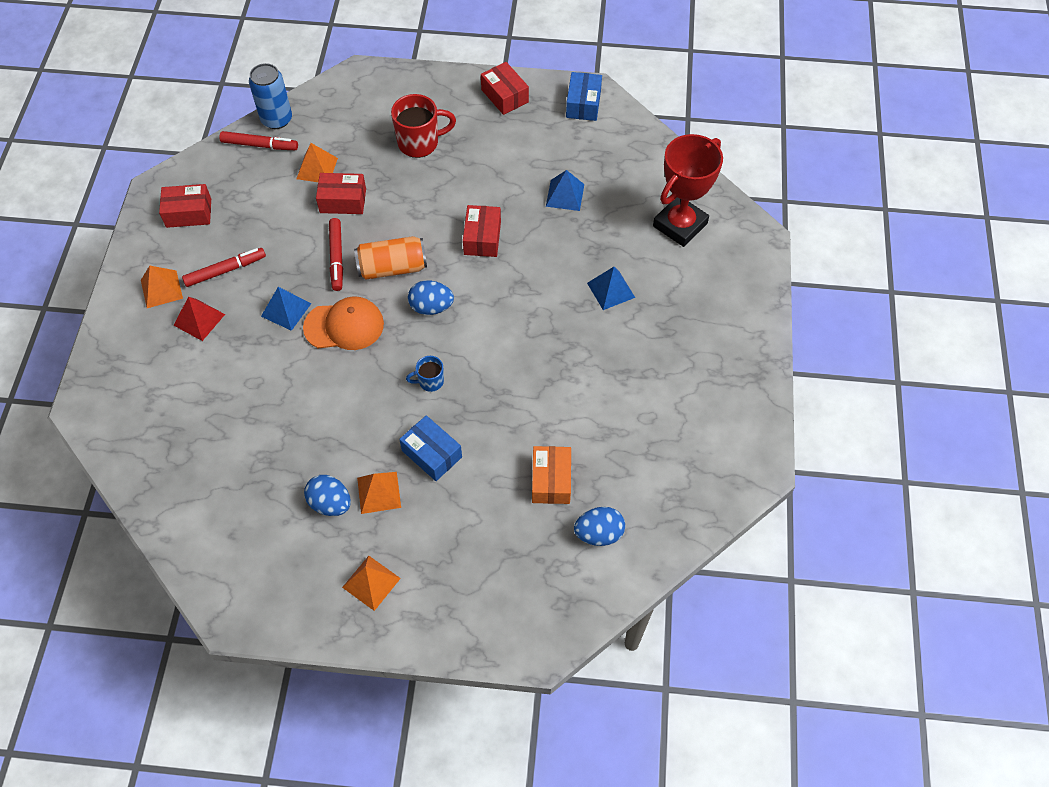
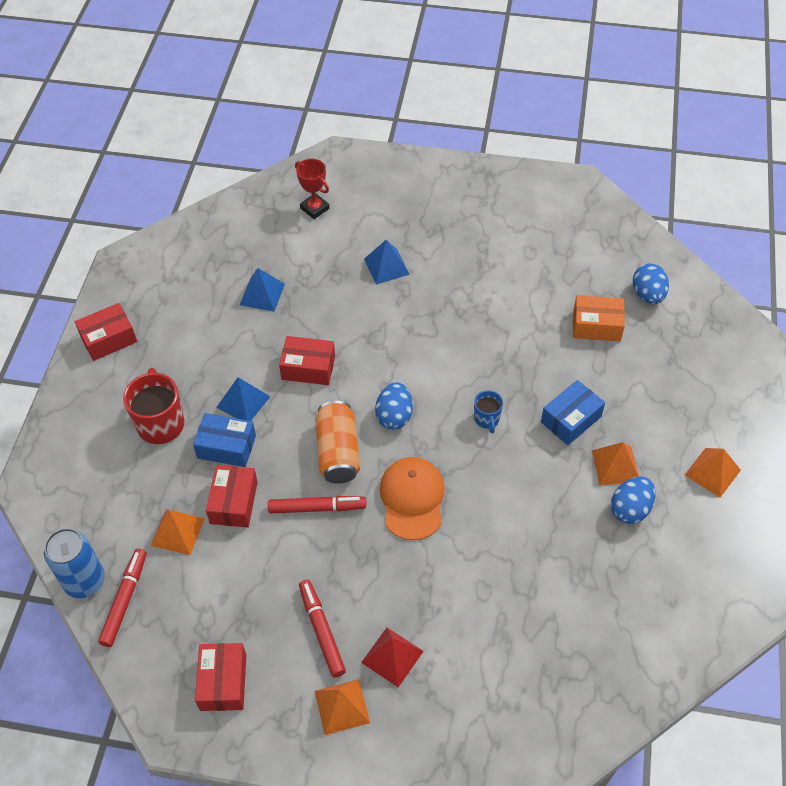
camera: 85 degrees left, 5 degrees down
blue pyramid [261,287,312,331] -> blue pyramid moved to [216,377,270,421]
blue box [566,72,602,121] -> blue box moved to [193,413,256,467]
red trophy [653,134,723,247] -> red trophy [295,159,329,219], size x0.54

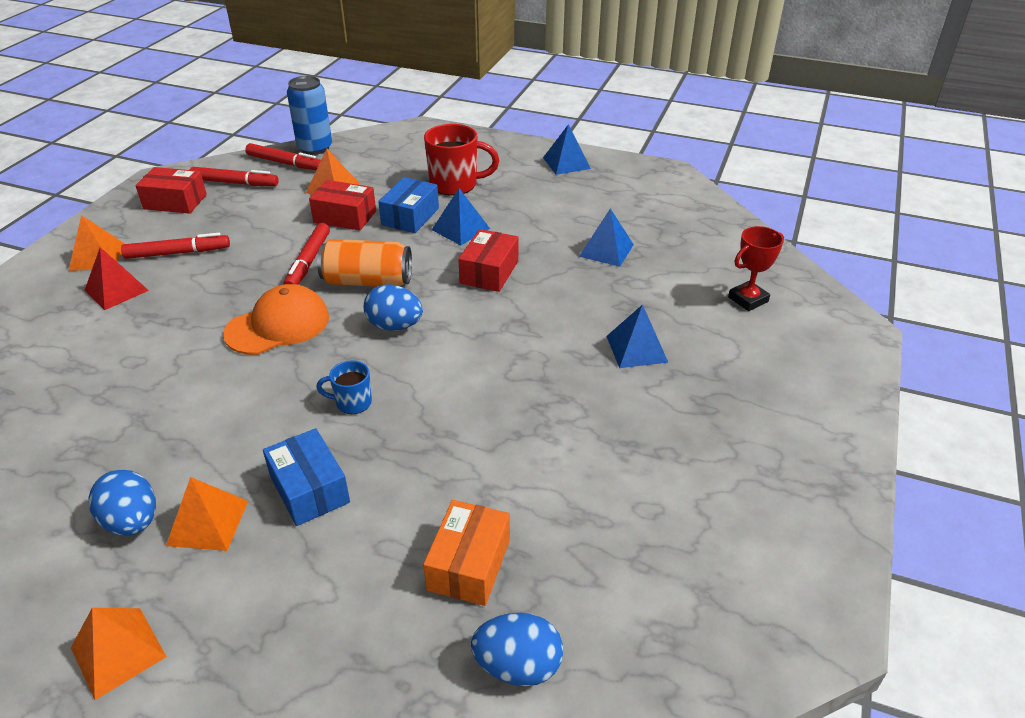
camera: 100 degrees right, 15 degrees down
red box [75,303,137,361] -> blue pyramid [543,124,591,175]
orange cap [380,457,445,540] -> orange cap turned 45 degrees counterclockwise [223,284,329,355]
none -> red marker [190,167,279,186]

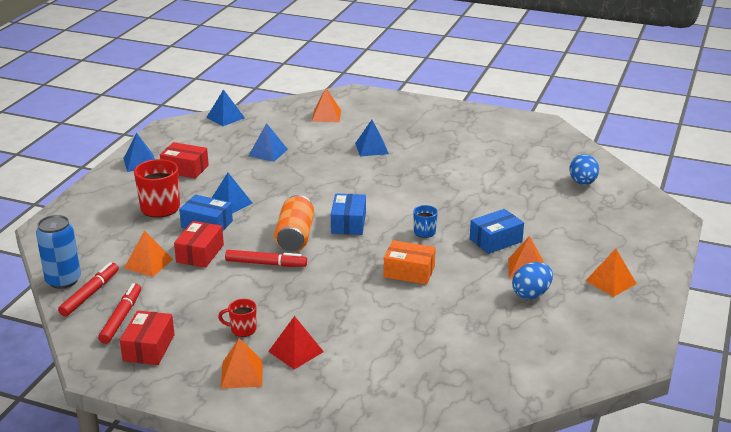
camera: 90 degrees left, 10 degrees down
red marker [121,233,230,259] -> red mug [218,299,257,337]
orange cap [223,284,329,355] -> none
blue egg [364,284,423,331] -> blue box [331,193,366,235]
orange box [423,500,510,606] -> orange box moved to [384,240,436,285]
red box [458,229,518,292] -> red box moved to [160,142,209,179]
red trophy [728,226,784,311] -> orange pyramid [312,88,341,122]
none -> blue pyramid [206,89,245,126]

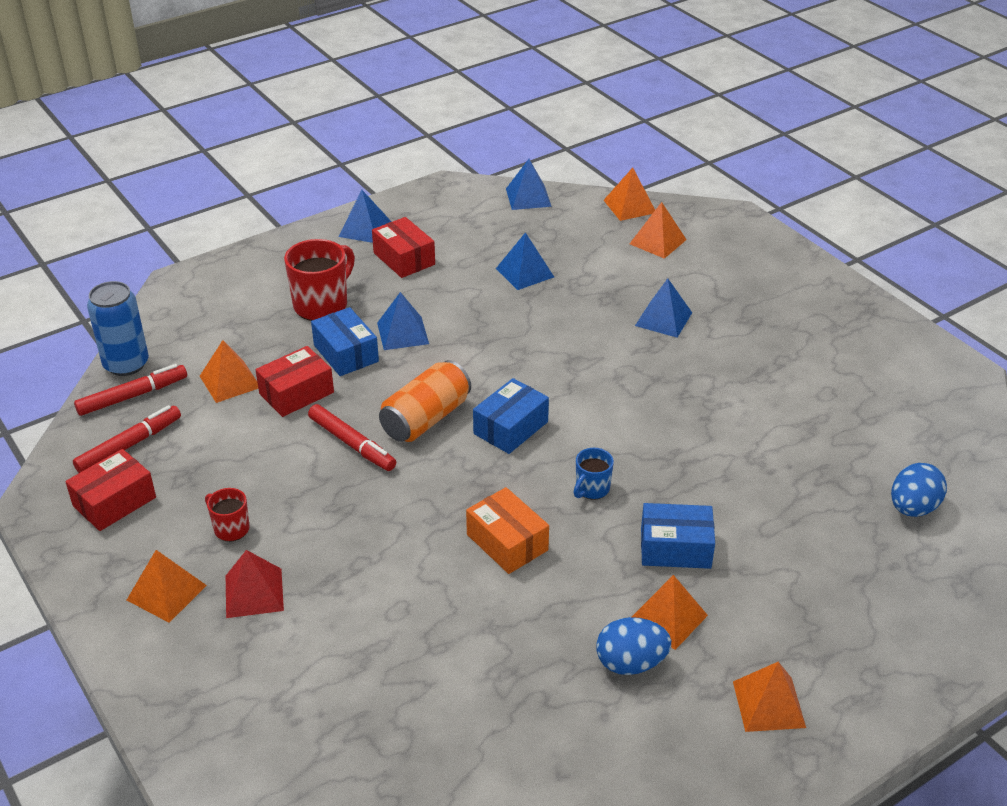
camera: 35 degrees right, 10 degrees up
none -> orange pyramid [604,168,655,221]

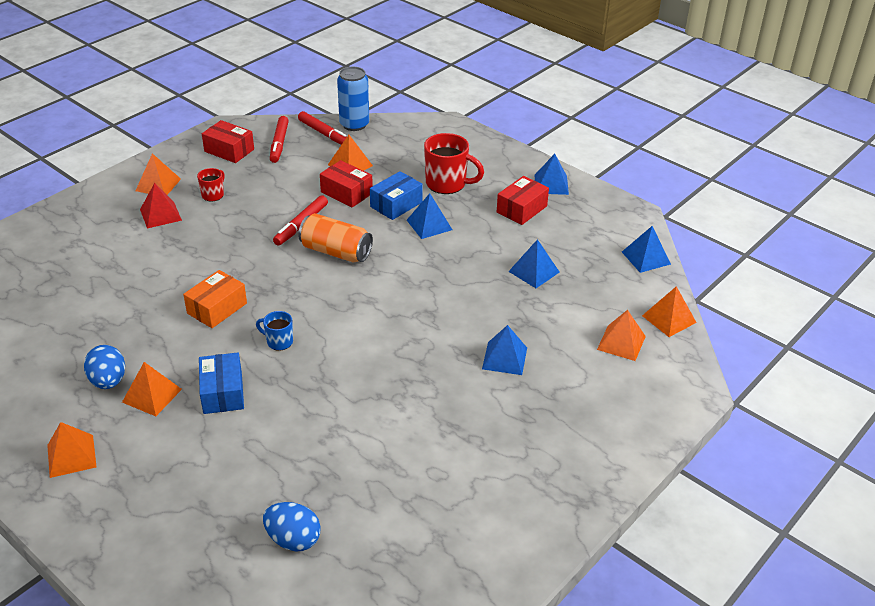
camera: 75 degrees right, 0 degrees up
red marker [73,405,181,473] -> red marker turned 60 degrees clockwise [270,116,289,163]
blue box [473,378,549,454] -> none

